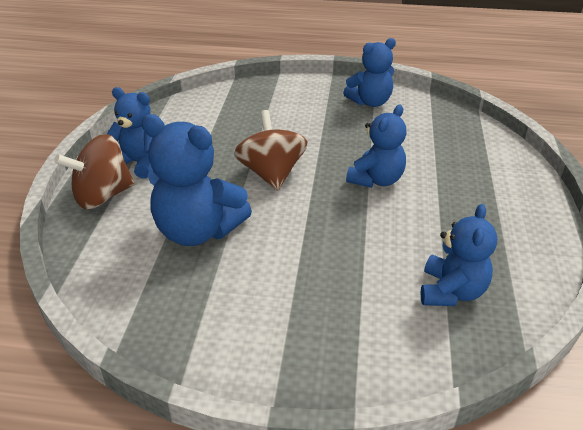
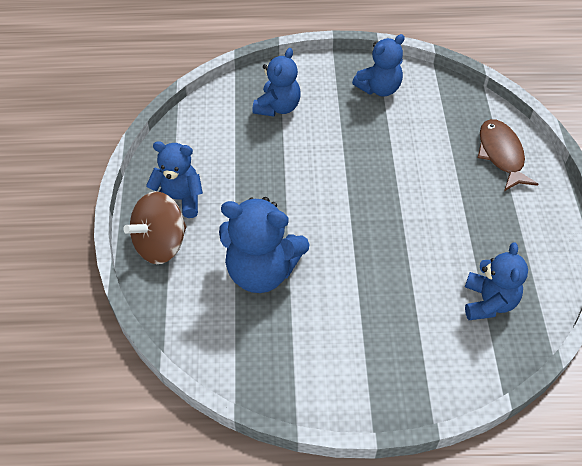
camera: 10 degrees left, 15 degrees up
brown spinning top [234,110,308,190] -> none
blue teddy bear [346,105,406,188] -> blue teddy bear moved to [252,48,301,116]
none -> brown fish [478,119,539,191]

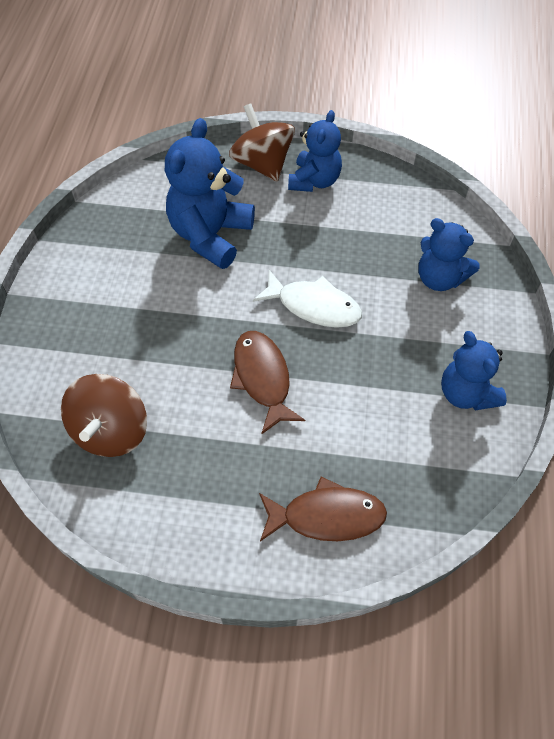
camera: 100 degrees right, 5 degrees up
blue teddy bear [465,242,528,320] -> brown spinning top [61,374,147,457]
none -> brown fish [230,331,305,435]
none -> white fish [253,270,362,328]

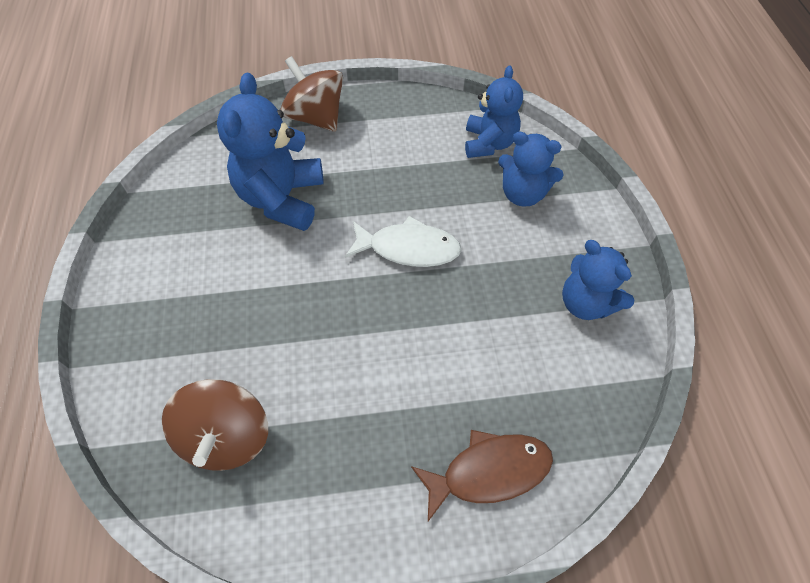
camera: 15 degrees left, 0 degrees up
brown fish [230,331,305,435] -> none
blue teddy bear [288,110,342,192] -> blue teddy bear moved to [465,66,523,158]

